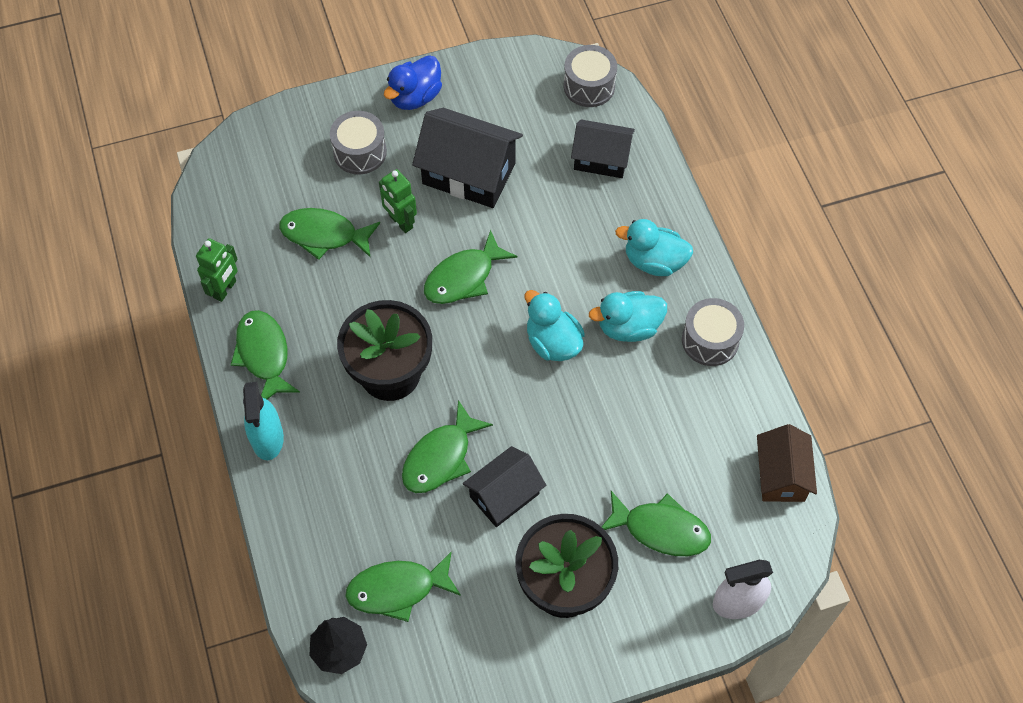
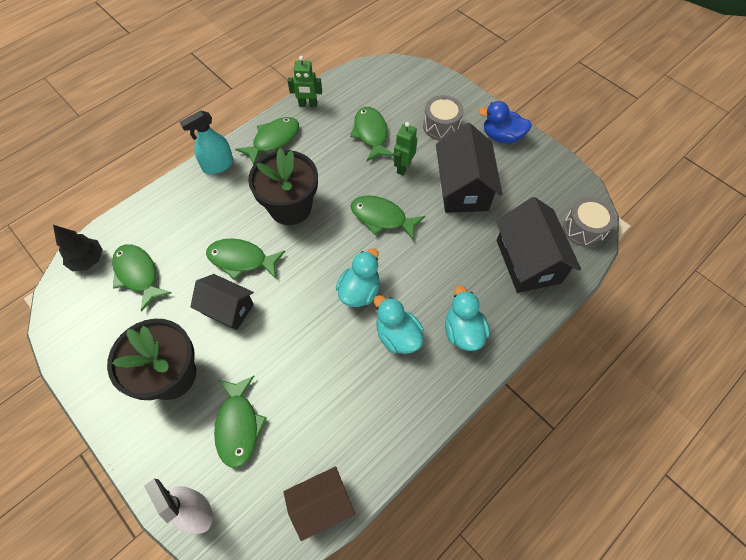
camera: 65 degrees right, 0 degrees up
black house [571,119,635,178] -> black house [496,197,581,293], size x1.55
grey drum [682,298,744,366] -> none

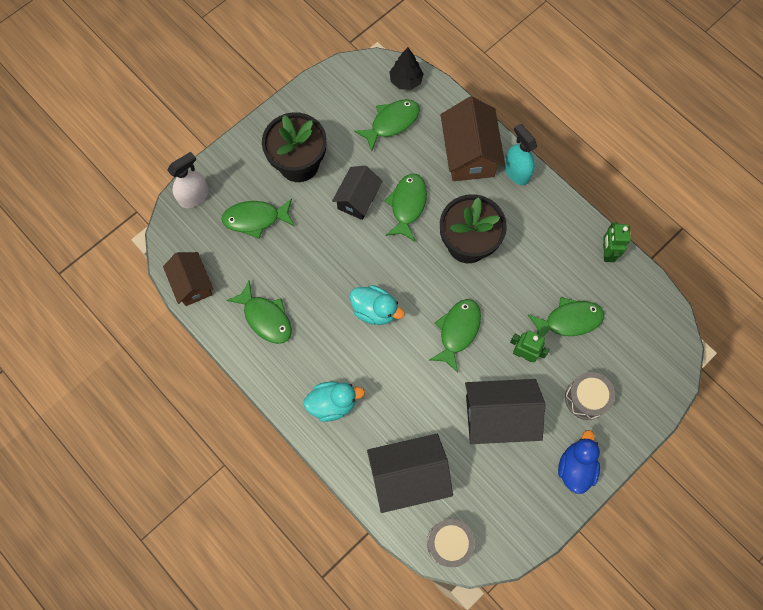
camera: 90 degrees right, 10 degrees up
green fish [235,117,299,165] -> green fish moved to [226,281,292,344]
turquoise duck [374,295,424,354] -> none
none -> brown house [441,96,505,181]

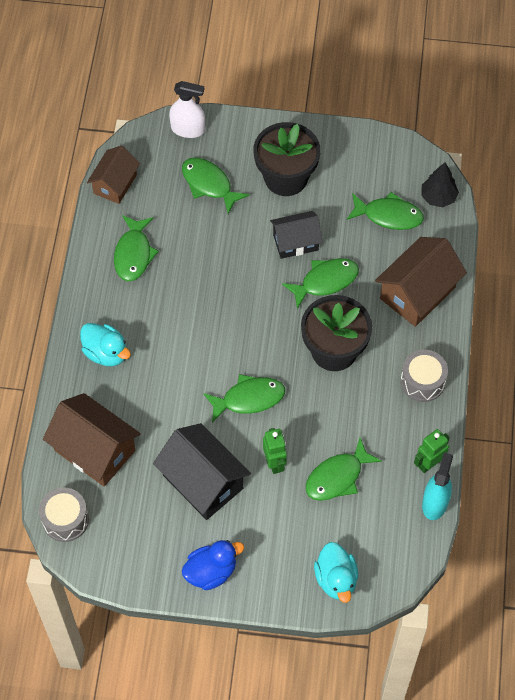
camera: 50 degrees right, 10 degrees down
turquoise duck [350,285,405,325] -> turquoise duck moved to [314,542,358,603]
black house [367,434,453,513] -> brown house [43,393,141,487]
turquoise spray bottle [504,123,537,185] -> turquoise spray bottle moved to [422,452,453,520]
green fish [528,297,604,337] -> green fish turned 105 degrees clockwise [306,438,382,501]
grey drum [565,372,615,420] -> grey drum moved to [401,350,448,402]

